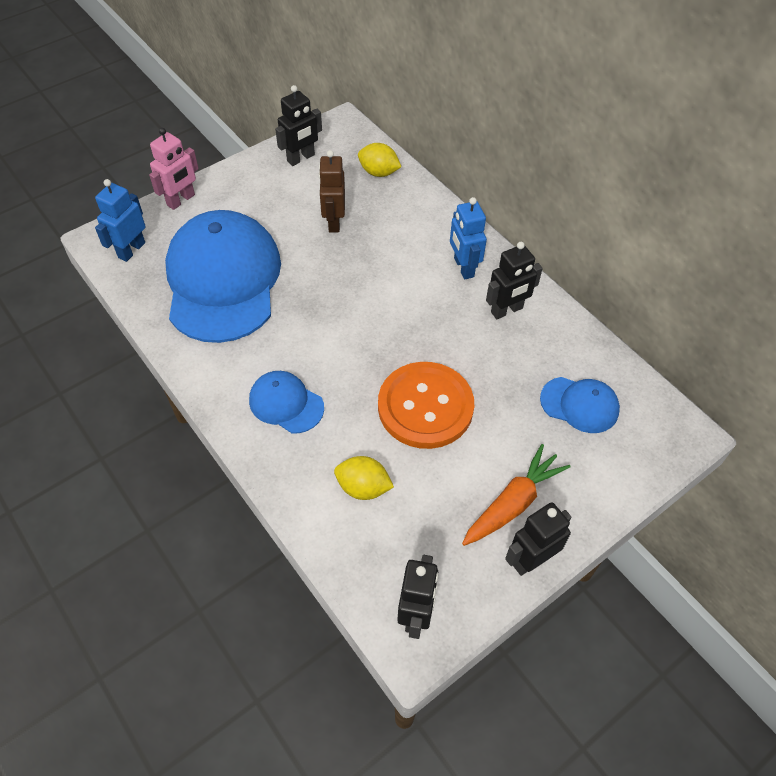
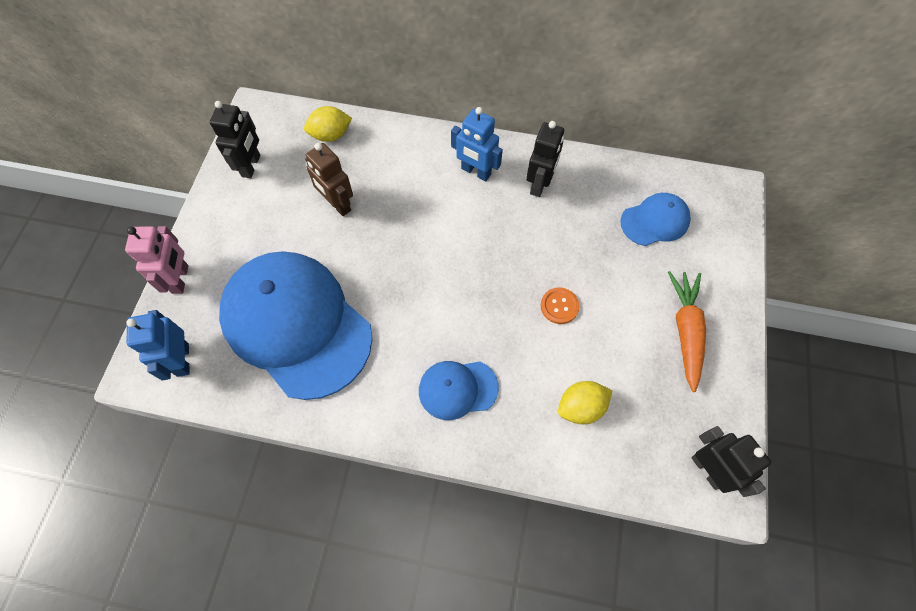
camera: 40 degrees left, 10 degrees up
orange button [378,362,474,449] -> orange button [541,288,580,324], size x0.42
black robot [505,502,572,576] -> none

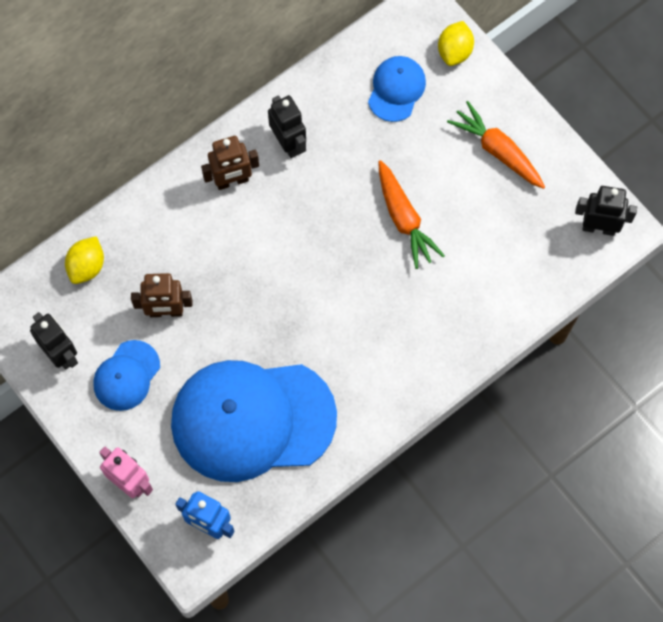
camera: 50 degrees left, 5 degrees up
blue cap [419,361,499,420] -> blue cap moved to [93,340,160,411]
blue robot [451,107,503,181] -> brown robot [201,136,259,190]
orange button [541,288,580,324] -> orange carrot [378,160,445,269]
yellow lemon [558,381,612,424] -> yellow lemon moved to [438,21,474,66]

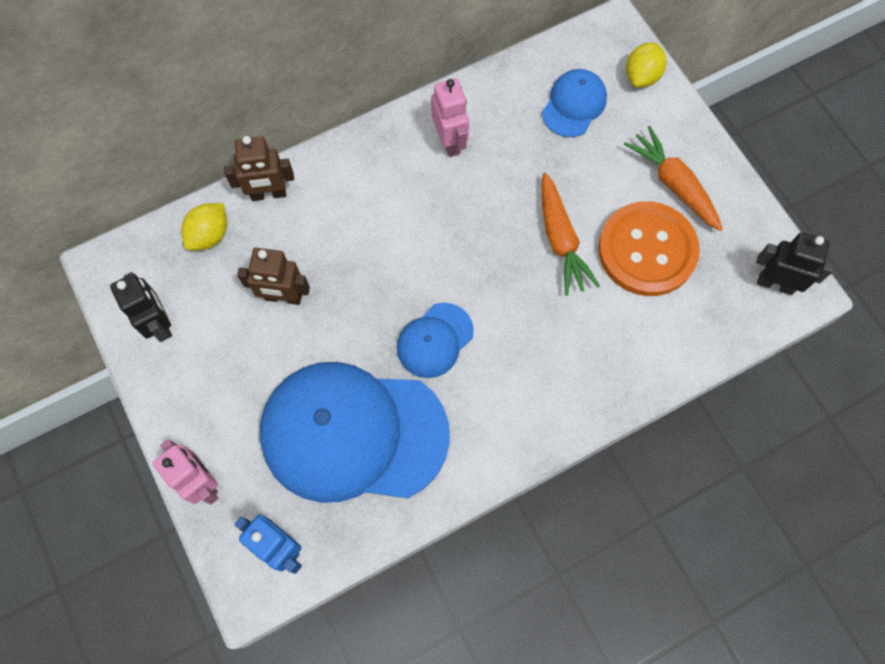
camera: 10 degrees right, 0 degrees up
blue cap [93,340,160,411] -> blue cap moved to [397,303,474,378]
brown robot [201,136,259,190] -> brown robot moved to [224,136,294,201]
black robot [268,95,306,158] -> pink robot [431,78,469,157]
none -> orange button [598,201,700,296]

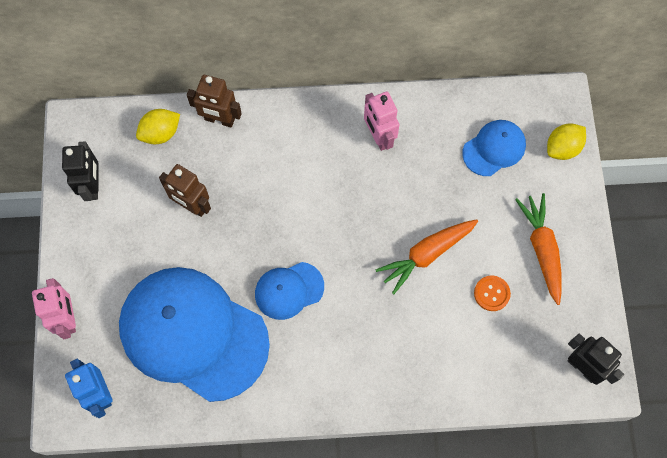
camera: 25 degrees right, 0 degrees up
pink robot [431,78,469,157] -> pink robot turned 150 degrees clockwise [364,91,399,151]
orange carrot [541,173,600,296] -> orange carrot turned 45 degrees clockwise [375,219,478,294]
orange button [598,201,700,296] -> orange button [474,276,511,311], size x0.42

